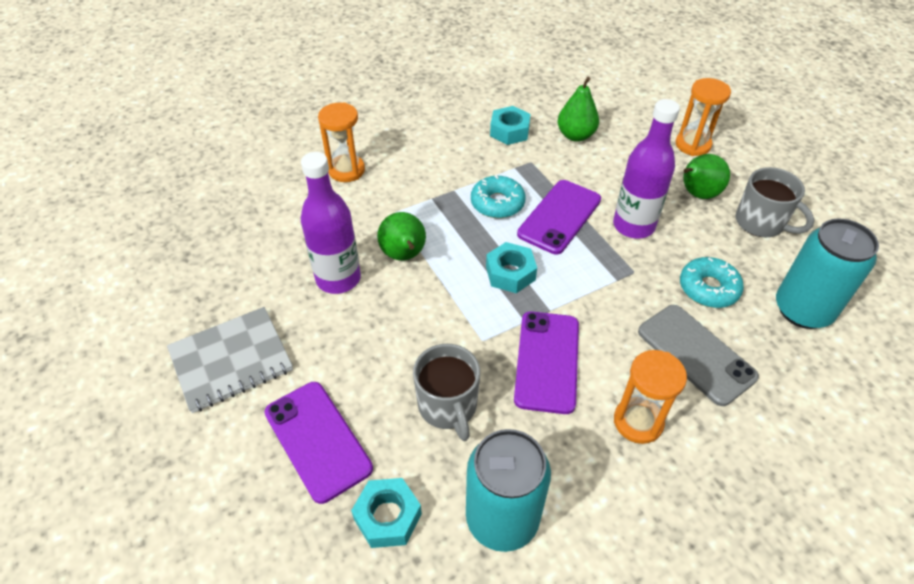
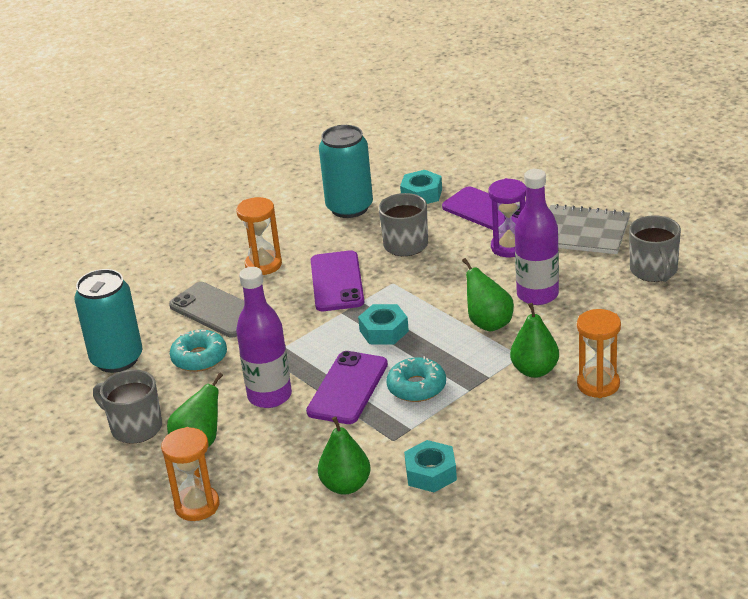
camera: 170 degrees right, 15 degrees down
grey notebook [167,307,293,413] -> grey notebook turned 60 degrees clockwise [549,204,630,254]
none -> purple hourglass [488,178,526,257]
none -> green pear [510,303,559,378]
none -> grey mug [629,215,681,282]

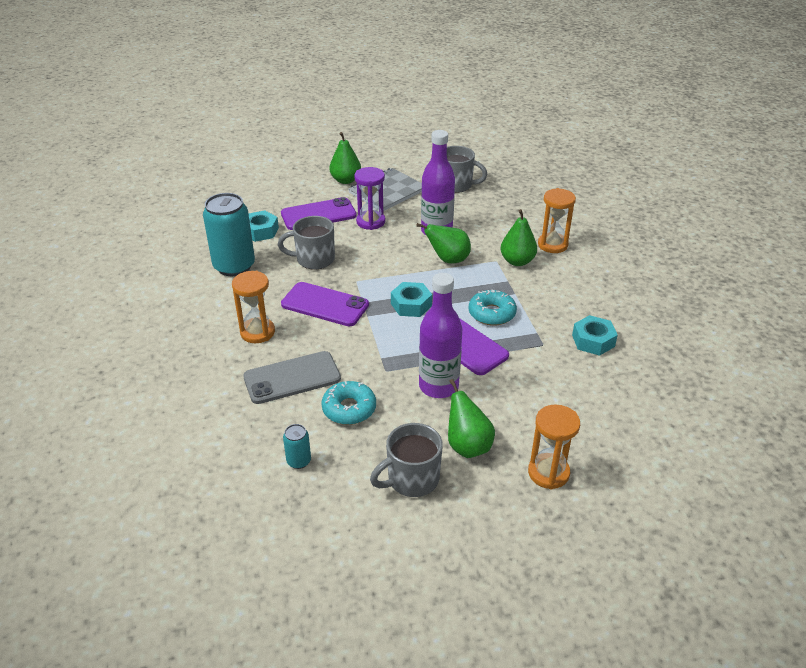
camera: 65 degrees left, 5 degrees up
turquoise can [74,269,142,373] -> turquoise can [283,424,311,469], size x0.45
green pear [318,416,371,495] -> green pear moved to [329,132,361,184]

